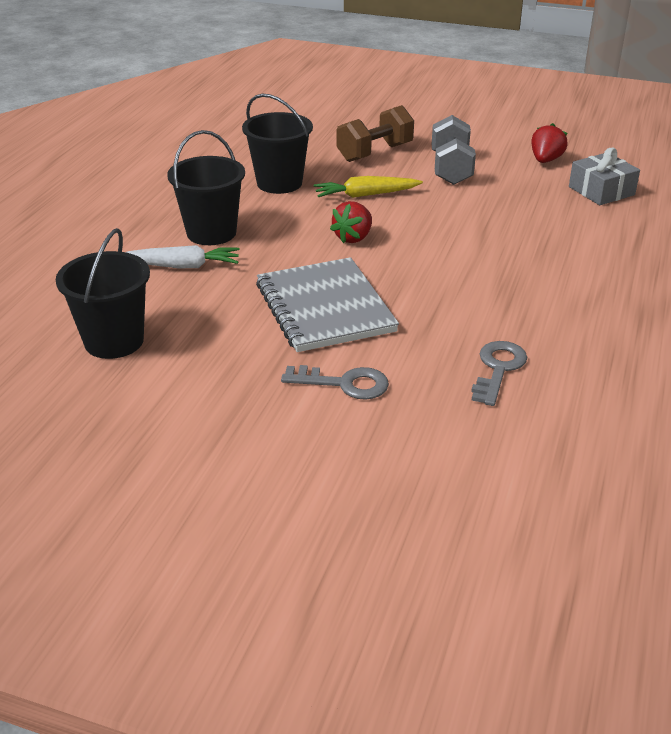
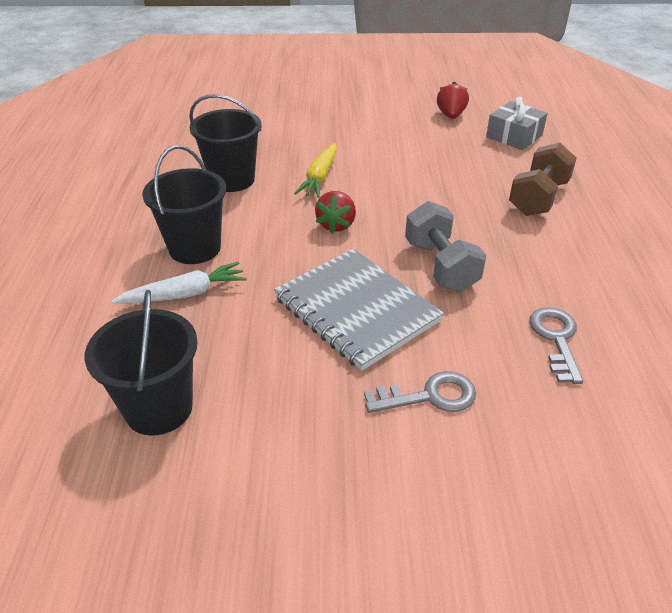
camera: 20 degrees left, 5 degrees up
yellow carrot [314,176,423,198] -> yellow carrot turned 45 degrees counterclockwise [294,142,337,198]
brown dumbbell [337,105,414,162] -> brown dumbbell moved to [509,142,577,216]
grey dumbbell [432,115,476,185] -> grey dumbbell moved to [405,201,486,292]

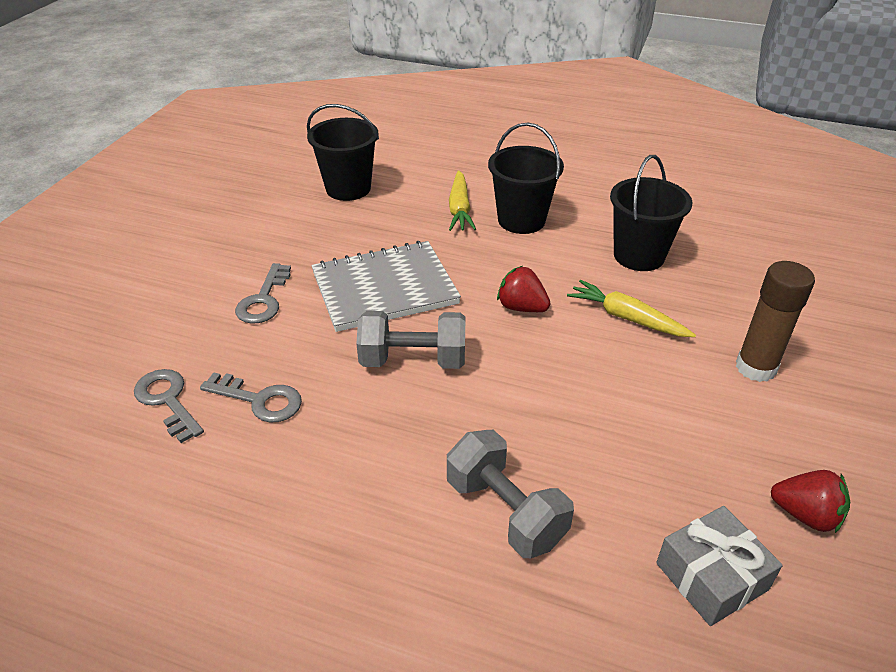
camera: 110 degrees right, 0 degrees up
white carrot [111,262,247,303] -> yellow carrot [449,170,476,231]
brown dumbbell [509,142,577,216] -> grey dumbbell [447,430,574,558]
none -> grey key [134,369,204,443]
none -> brown glue stick [736,261,815,382]

